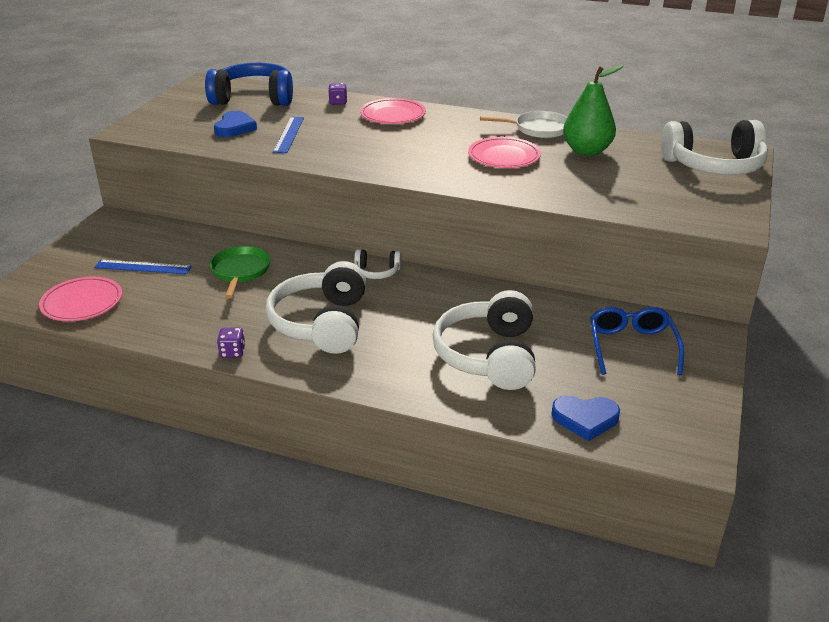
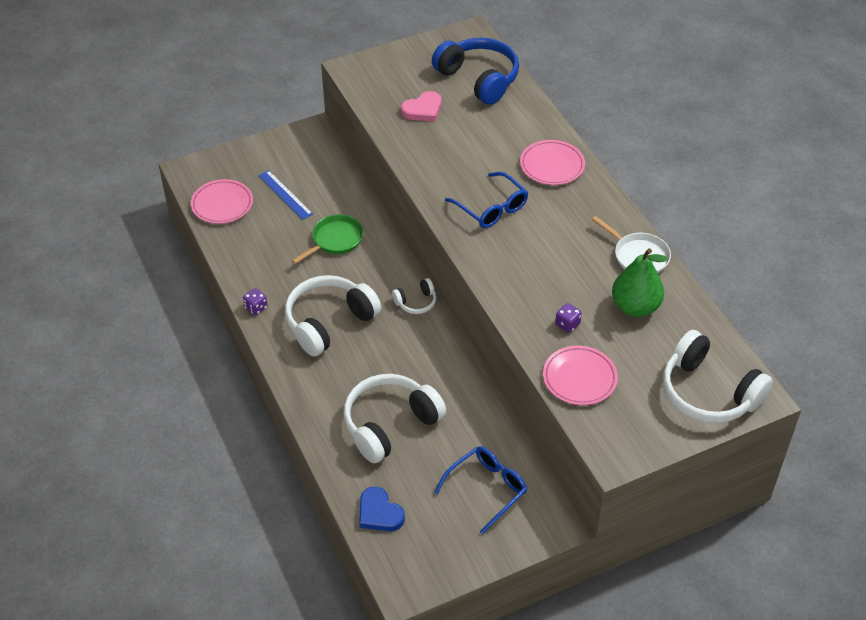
camera: 45 degrees right, 15 degrees up
blue heart [214,111,257,137] -> pink heart [401,91,442,122]
blue ruler [273,117,304,153] -> none
purple dice [328,83,347,105] -> purple dice moved to [555,303,582,333]
white headphones [354,249,402,279] -> white headphones turned 75 degrees counterclockwise [392,278,436,314]
pink plate [468,137,541,168] -> pink plate moved to [543,346,618,405]
none -> blue glasses [445,172,528,228]

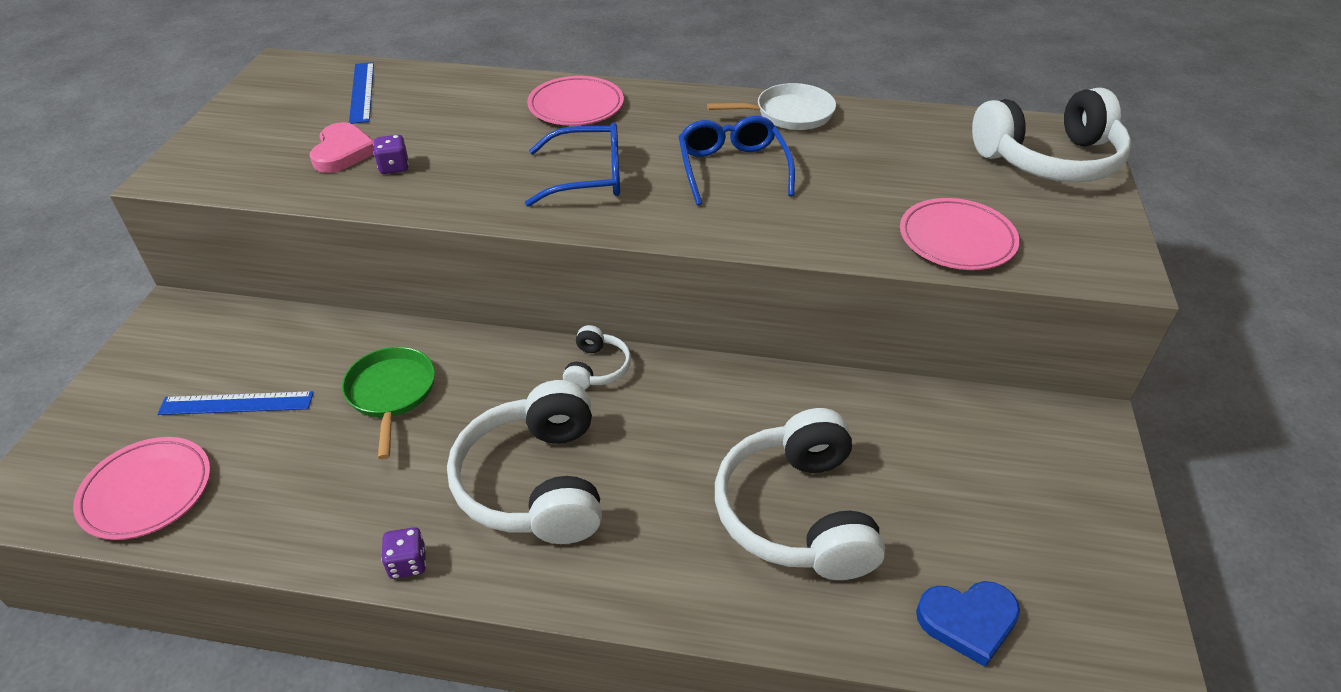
camera: 55 degrees left, 5 degrees down
blue headphones [432,38,519,105] -> blue ruler [349,62,374,124]
blue glasses [434,446,527,535] -> blue glasses moved to [679,116,795,205]
purple dice [555,303,582,333] -> purple dice moved to [373,135,409,174]
green pear [612,248,668,317] -> none

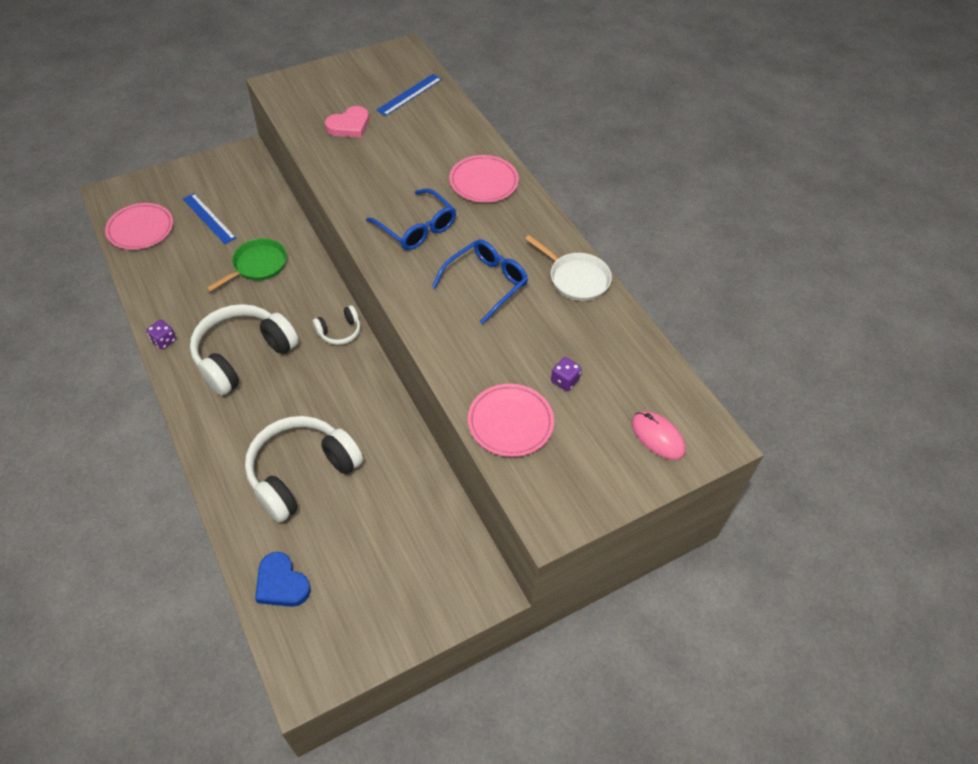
camera: 50 degrees right, 10 degrees up
purple dice [373,135,409,174] -> purple dice moved to [551,357,582,391]
white headphones [972,87,1131,182] -> pink mouse [632,411,686,460]

